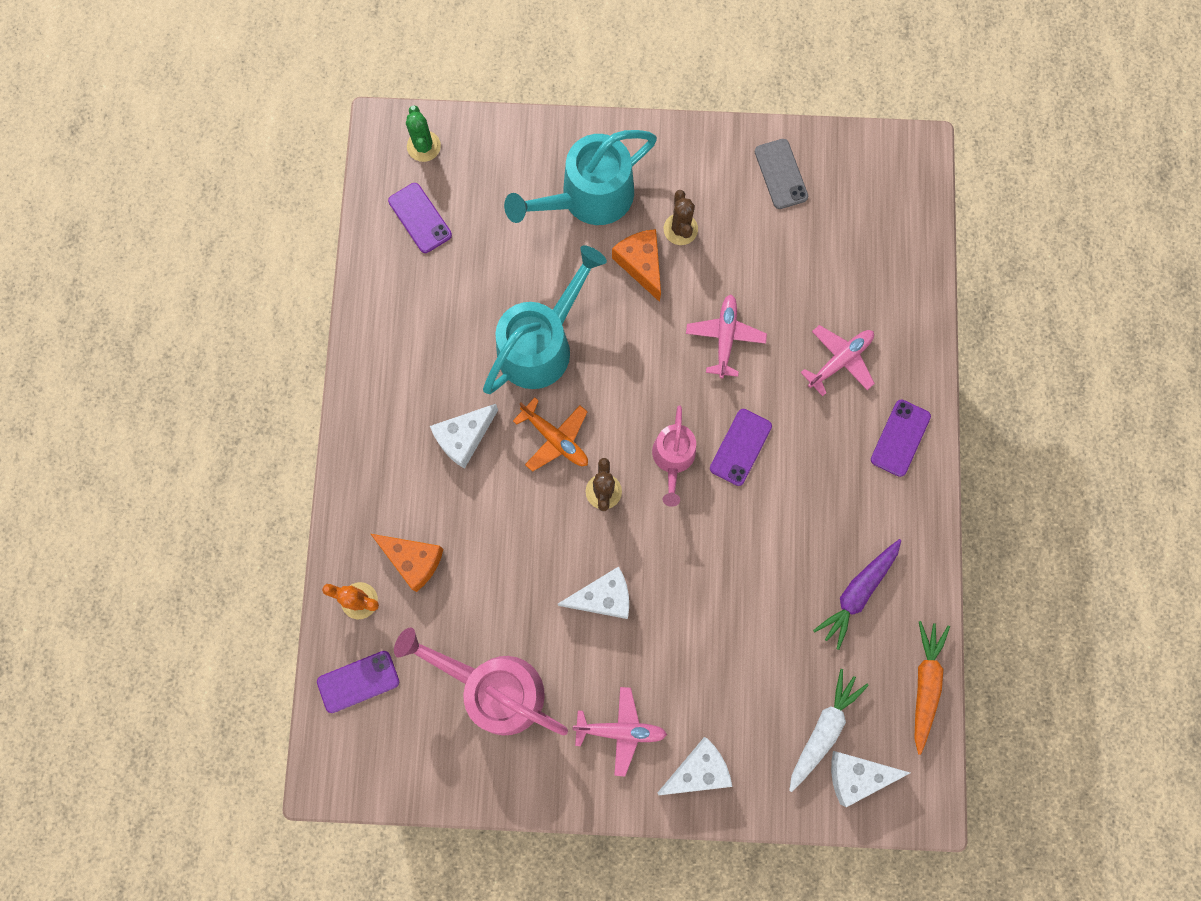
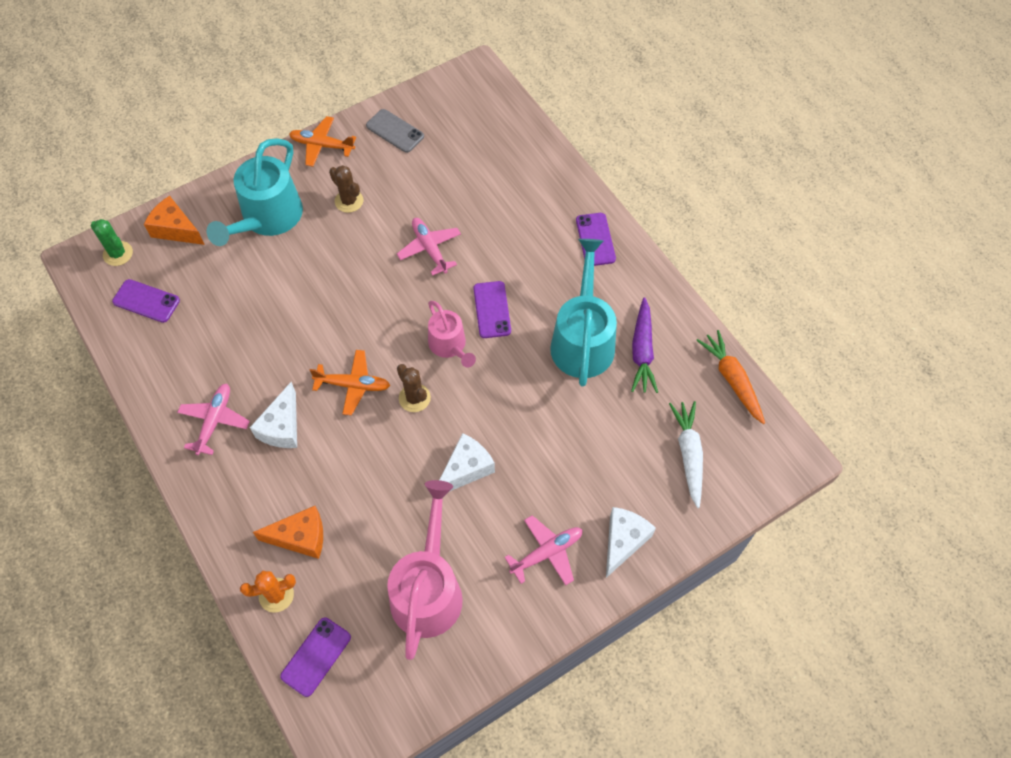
camera: 35 degrees left, 15 degrees down
pink watering can [394,627,568,736] -> pink watering can turned 105 degrees clockwise [387,480,463,660]
turquoise watering can [483,245,607,394] -> turquoise watering can moved to [550,239,617,387]
orange cheese [612,229,661,302] -> orange cheese moved to [144,196,205,245]
pink plane [801,325,875,396] -> pink plane moved to [177,384,250,455]
white cheese [831,751,910,807] -> none
none -> orange plane [289,116,356,167]

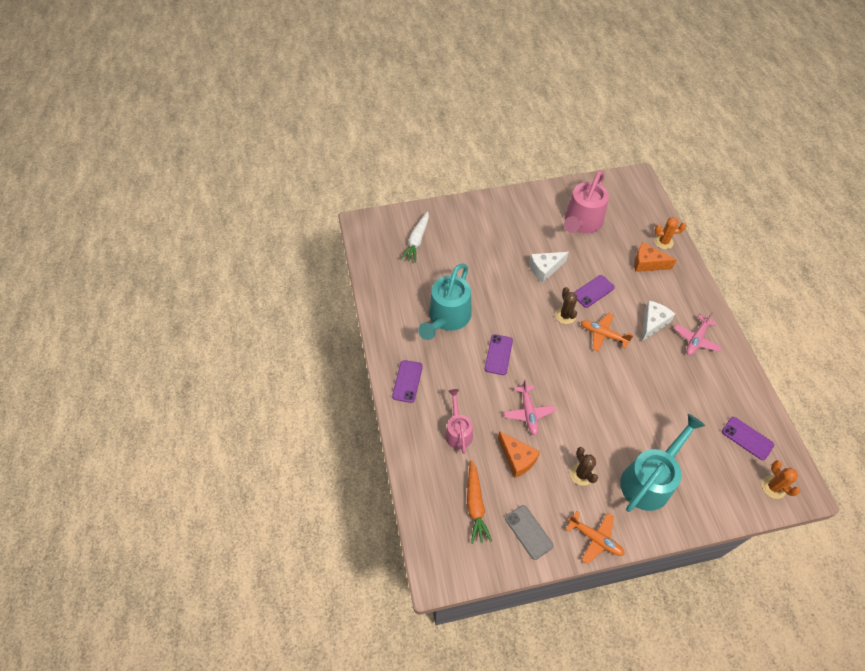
camera: 160 degrees left, 5 degrees down
green cactus [91,219,133,266] -> orange cactus [762,460,800,499]
orange cheese [144,196,205,245] -> orange cheese moved to [498,431,540,478]
purple phone [280,617,351,697] -> purple phone moved to [574,275,615,308]
pink watering can [428,301,476,368] -> pink watering can moved to [445,389,473,454]
pink plane [504,515,583,586] -> none
white cheese [606,507,656,578] -> none
purple carrot [631,297,658,393] -> none
orange carrot [696,330,765,424] -> orange carrot moved to [467,460,492,544]

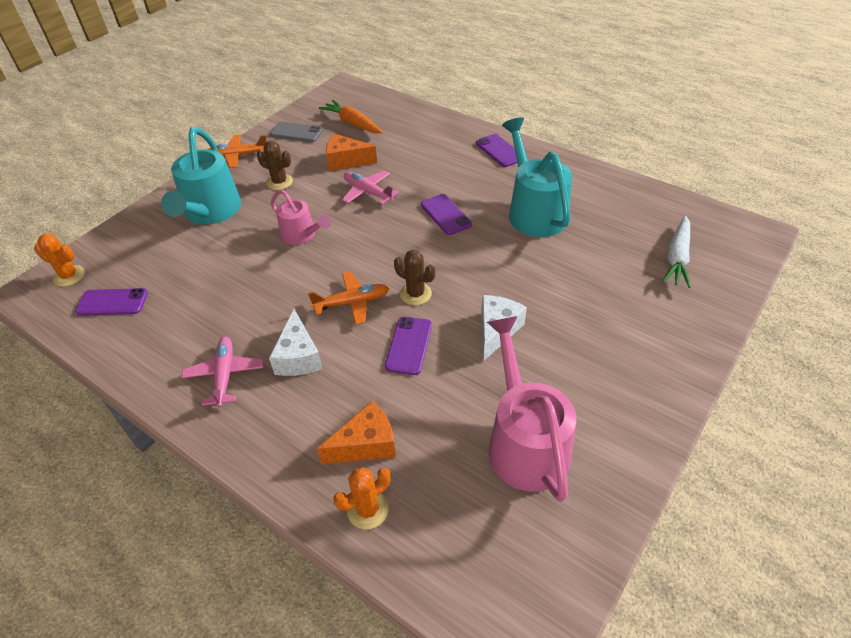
camera: 140 degrees right, 10 degrees down
white carrot [400,212,429,263] -> white carrot turned 135 degrees counterclockwise [662,216,691,288]
pink watering can [445,389,473,454] -> pink watering can moved to [271,190,331,245]

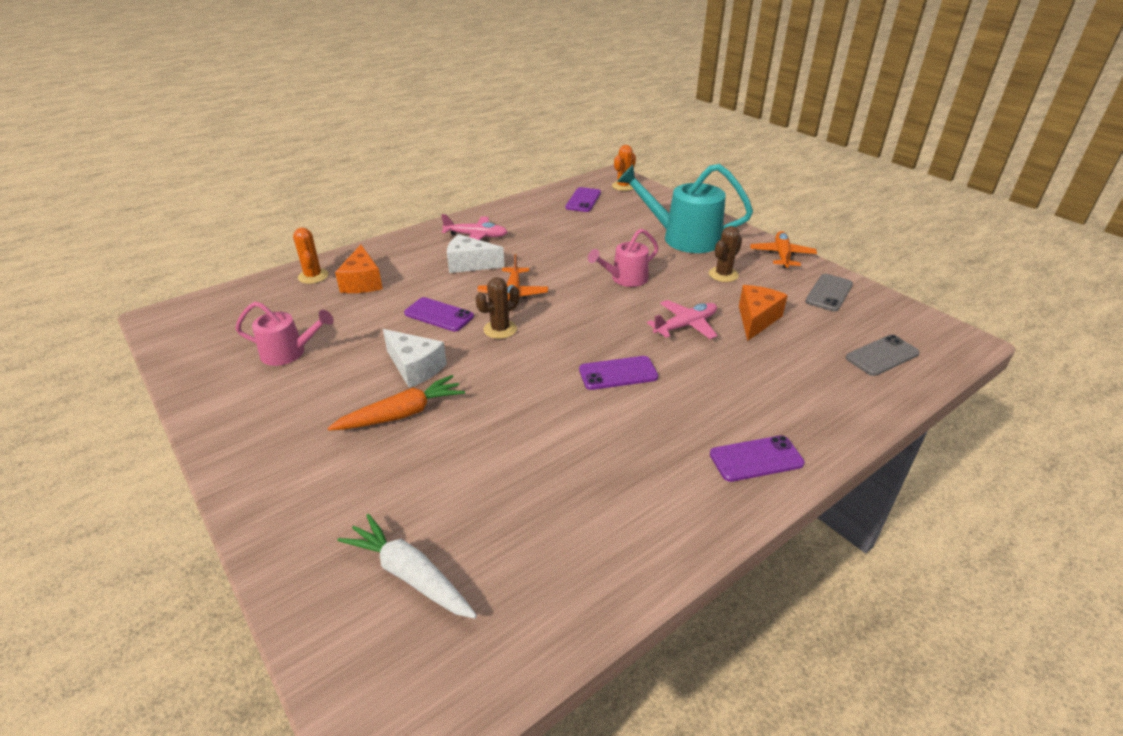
camera: 105 degrees right, 10 degrees down
orange carrot [319,100,383,133] -> orange carrot moved to [328,375,465,431]
pink watering can [487,316,576,502] -> pink watering can [235,302,334,366], size x0.58
turquoise watering can [502,117,572,237] -> none
none -> grey phone [846,335,920,376]

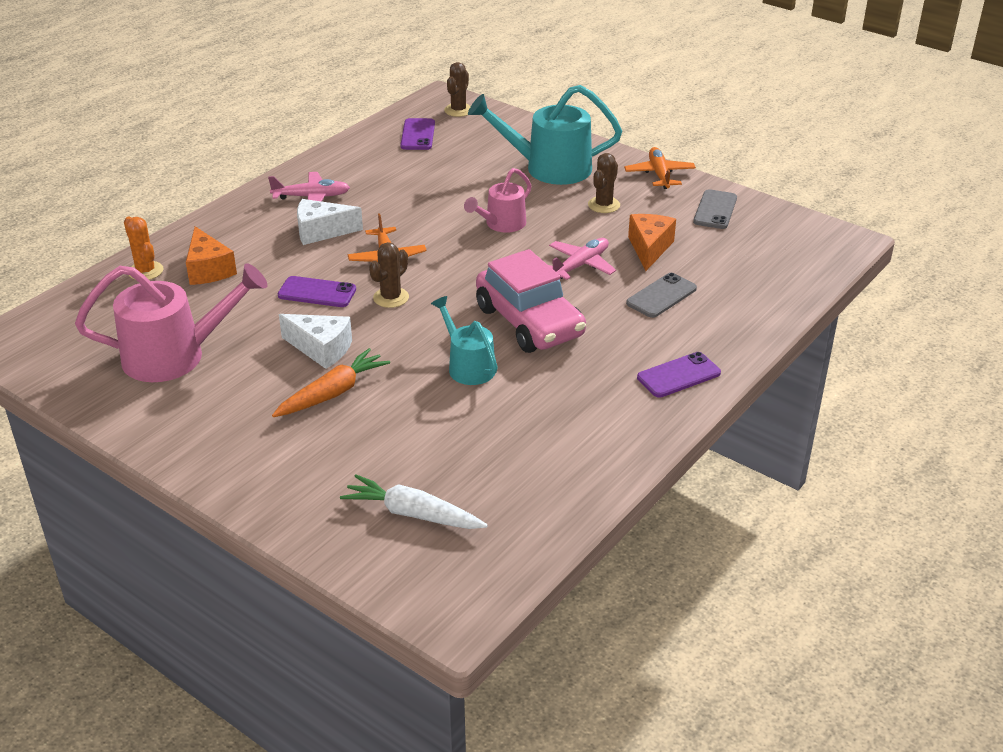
camera: 15 degrees left, 0 degrees up
pink watering can [235,302,334,366] -> pink watering can [75,263,267,382], size x1.71
purple phone [579,356,658,390] -> pink car [476,249,586,353]
orange cactus [612,145,636,191] -> brown cactus [444,62,471,117]
grey phone [846,335,920,376] -> grey phone moved to [626,273,697,318]
none -> turquoise watering can [431,296,498,385]

